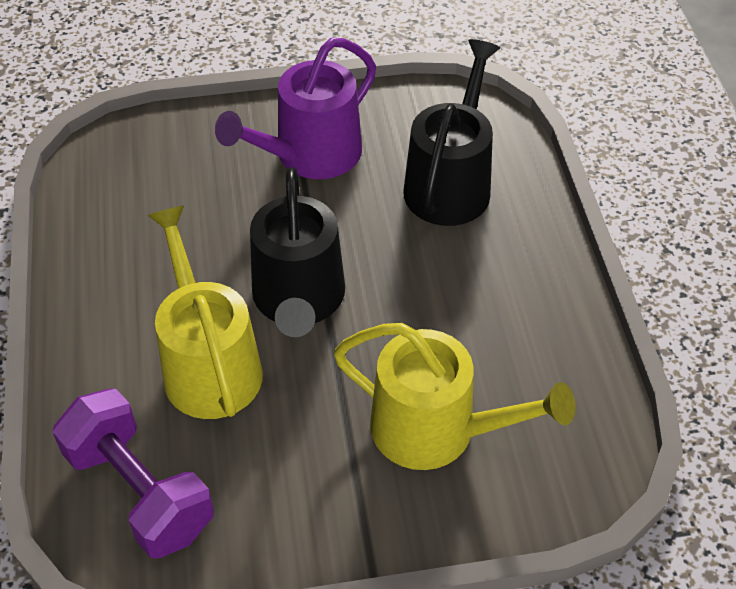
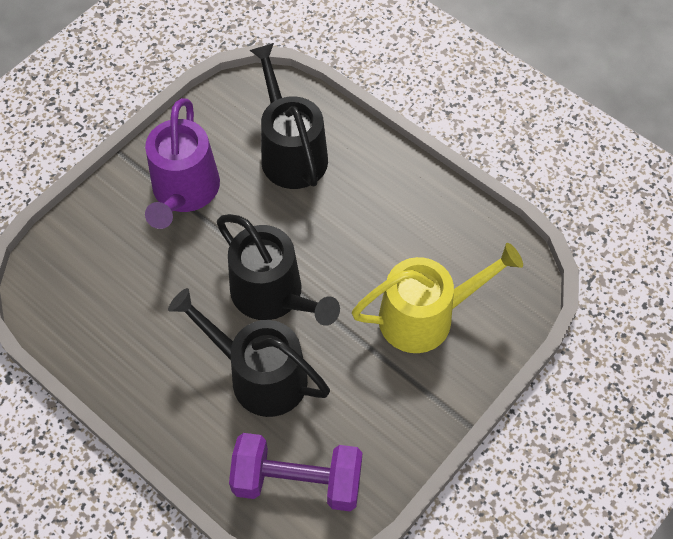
camera: 40 degrees left, 10 degrees up
yellow watering can [147,206,263,419] -> black watering can [168,288,330,417]

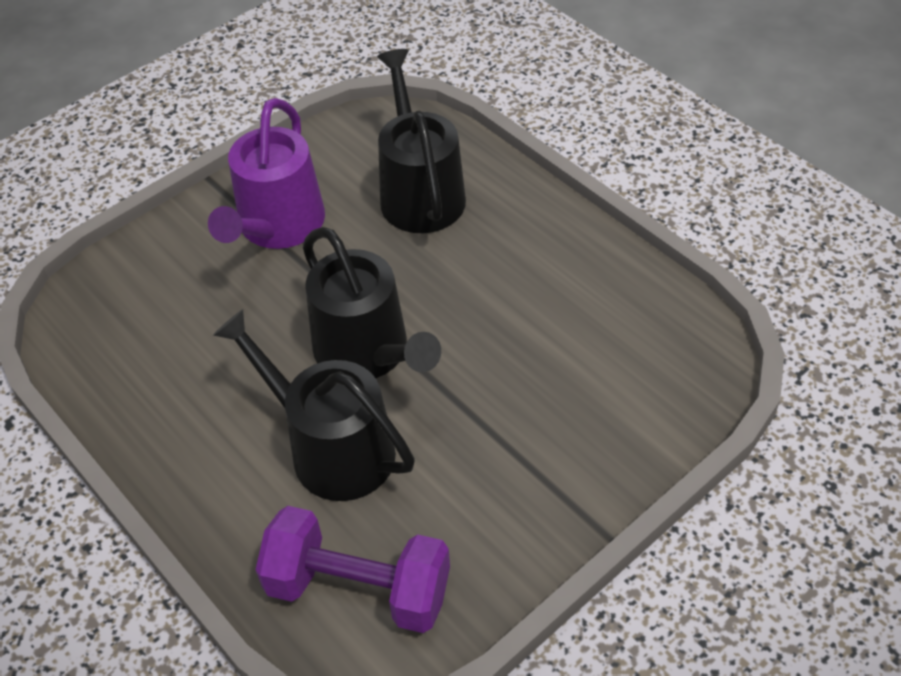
camera: 10 degrees right, 10 degrees down
yellow watering can [352,243,523,353] -> none

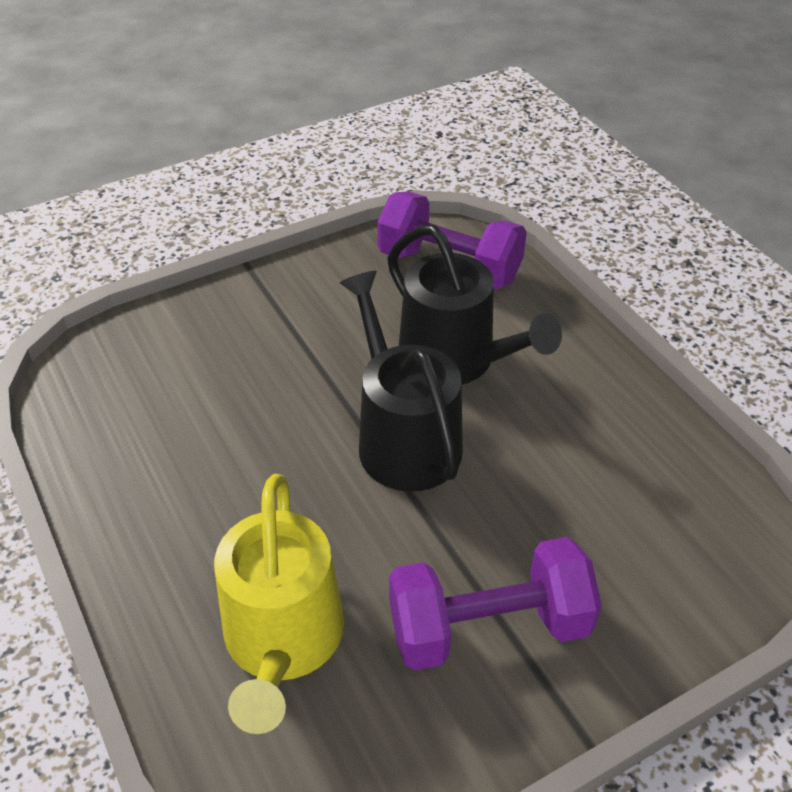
camera: 170 degrees left, 5 degrees down
purple watering can [208,98,325,249] -> purple dumbbell [389,537,602,671]
black watering can [377,49,466,233] -> yellow watering can [214,474,344,734]

